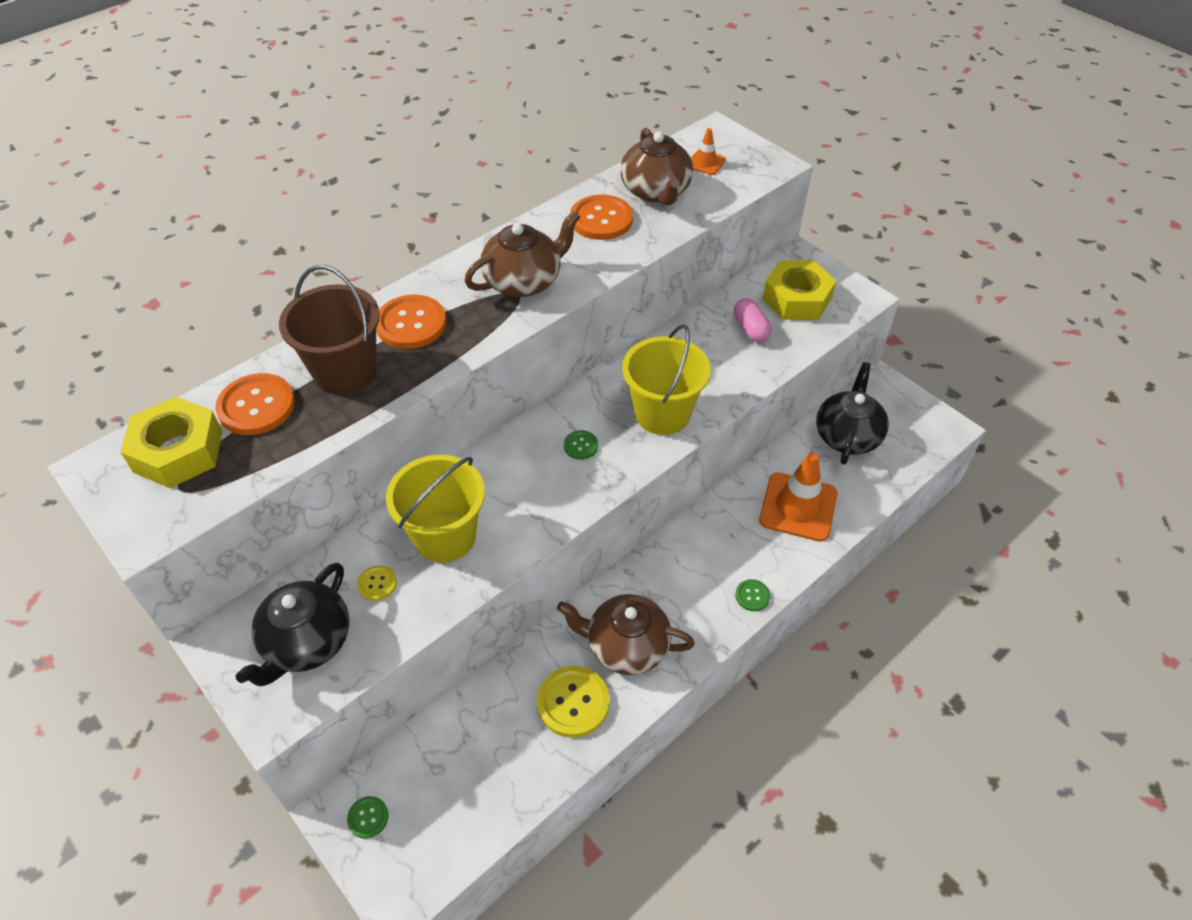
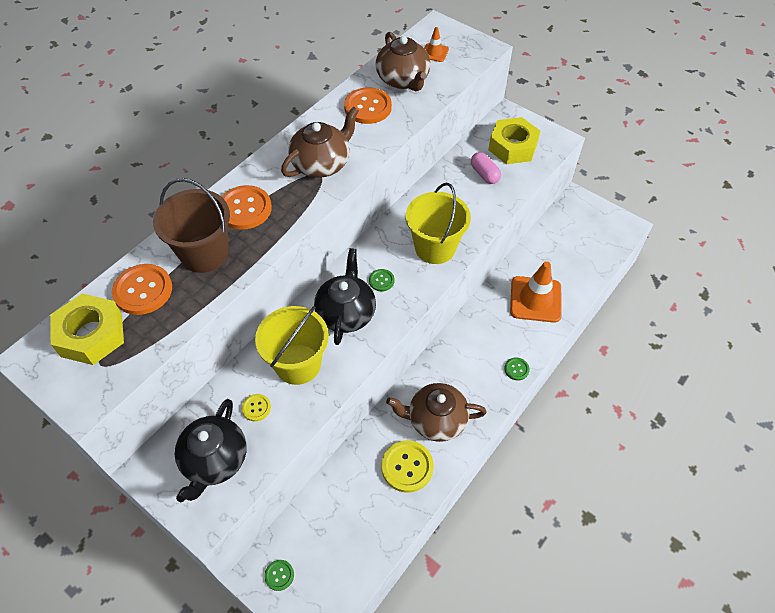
camera: 10 degrees left, 5 degrees up
black teapot [816,362,889,464] -> black teapot moved to [314,248,376,345]

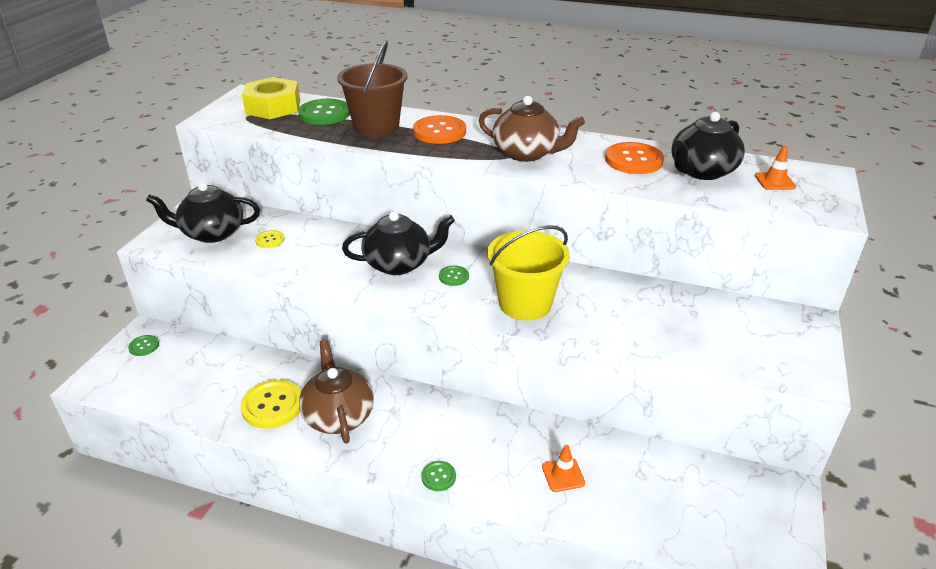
camera: 70 degrees right, 20 degrees down
orange button [112,264,172,315] -> green button [298,99,350,125]
yellow bucket [255,306,329,385] -> none
brown teapot [376,32,431,91] -> black teapot [671,112,745,180]
pink capsule [471,152,501,184] -> none
yellow nut [488,117,540,164] -> none
orange traffic cone [510,261,562,323] -> orange traffic cone [542,445,585,492], size x0.49

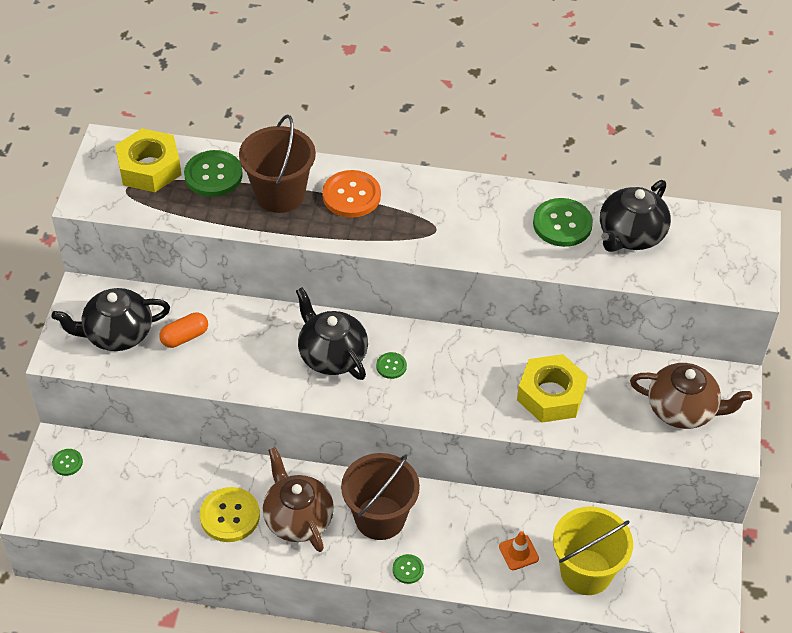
camera: 10 degrees left, 15 degrees up
yellow button [255,230,284,248] -> orange capsule [159,313,208,348]
black teapot [342,211,455,275] -> black teapot turned 105 degrees counterclockwise [296,287,368,380]
brown teapot [478,96,585,162] -> brown teapot moved to [630,363,752,429]
yellow bucket [487,225,570,321] -> yellow bucket moved to [553,506,633,595]
orange button [605,142,664,174] -> green button [533,198,593,247]
orange traffic cone [755,146,796,190] -> none
none -> brown bucket [341,453,420,540]
none -> yellow nut [517,354,588,423]

